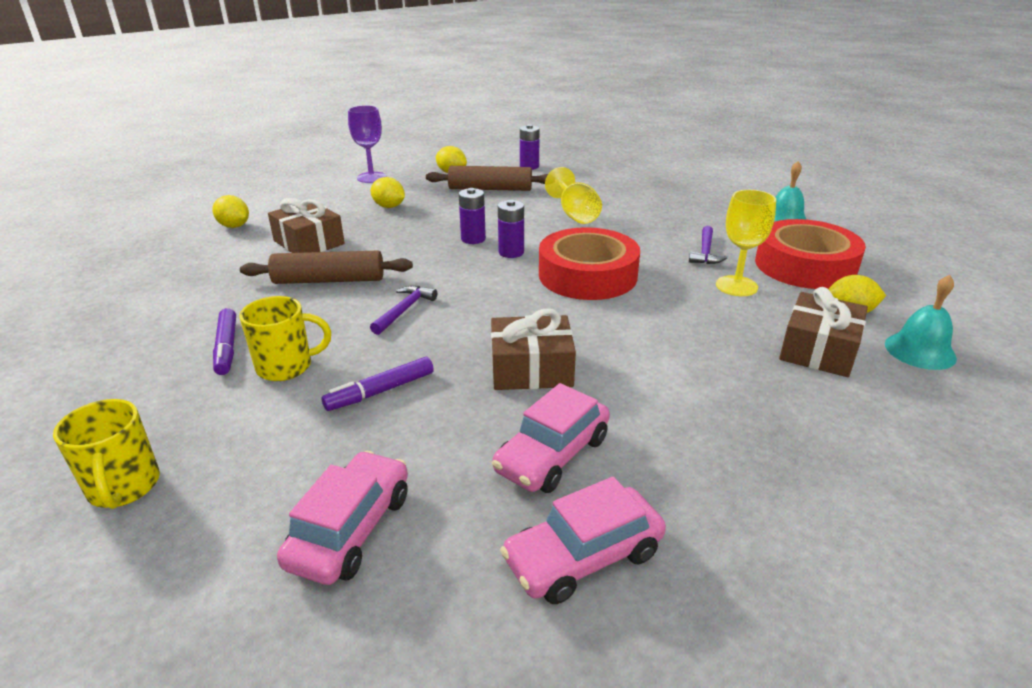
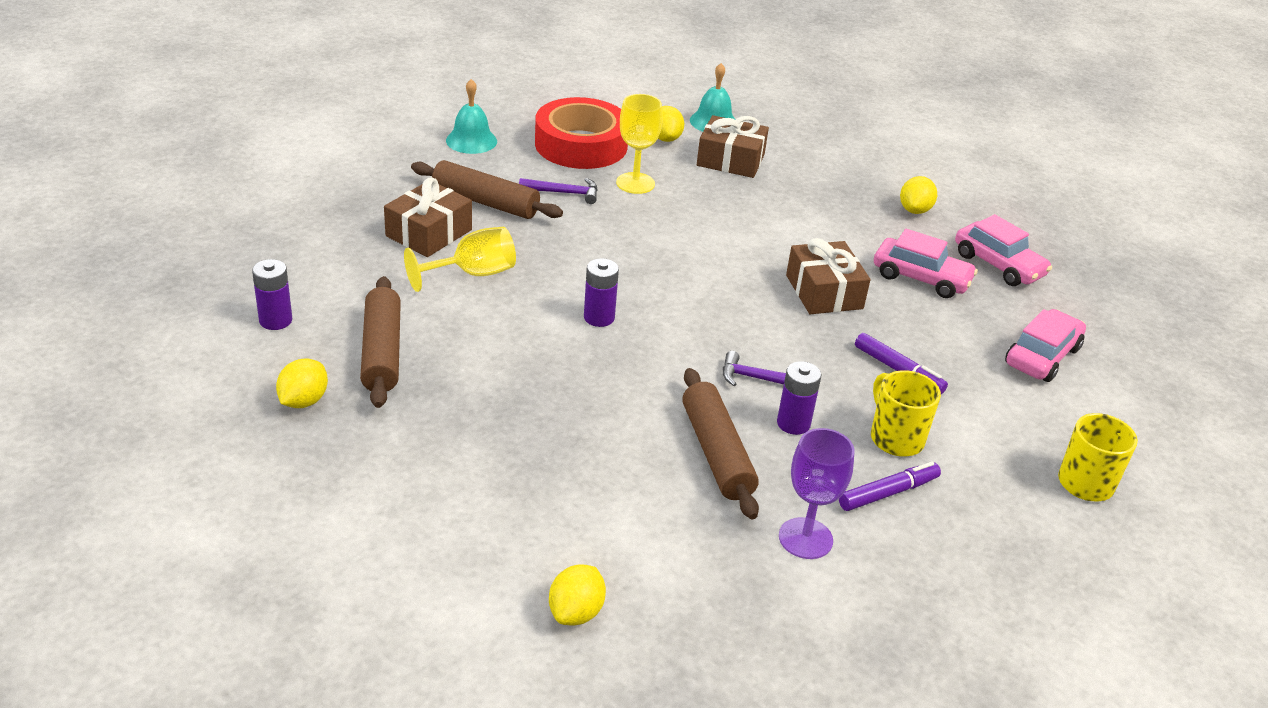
camera: 105 degrees left, 5 degrees up
brown gift [268,198,345,253] -> brown gift moved to [384,177,472,257]
pink car [277,451,408,585] -> pink car turned 120 degrees clockwise [1005,309,1086,382]
purple goblet [348,105,387,183] -> purple goblet moved to [779,428,855,559]
yellow lemon [371,177,405,208] -> yellow lemon moved to [900,176,937,214]
purple battery [459,188,486,244] -> purple battery moved to [777,361,821,435]
red tape [539,227,640,300] -> none
none -> brown rolling pin [411,160,563,219]

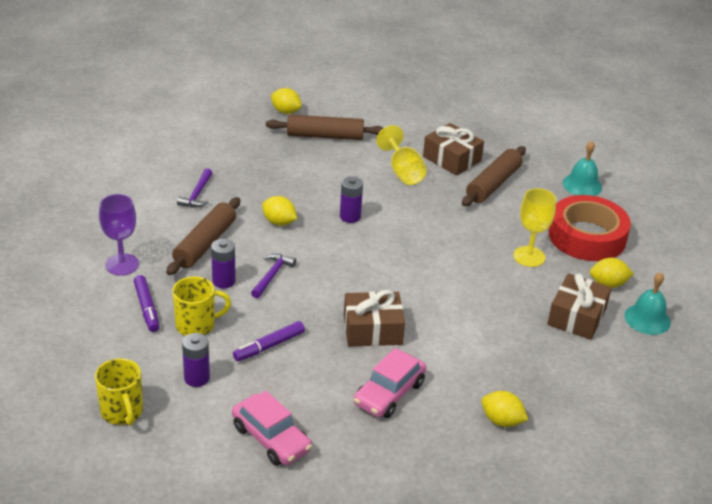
camera: 100 degrees right, 0 degrees up
purple battery [252,259,292,330] -> purple battery moved to [182,333,210,387]
purple hammer [519,178,598,204] -> purple hammer moved to [177,168,212,207]
yellow lemon [549,564,606,626] -> yellow lemon moved to [262,196,297,226]
brown rolling pin [682,368,759,519] -> brown rolling pin turned 60 degrees counterclockwise [166,197,240,275]
pink car [955,214,1052,286] -> none

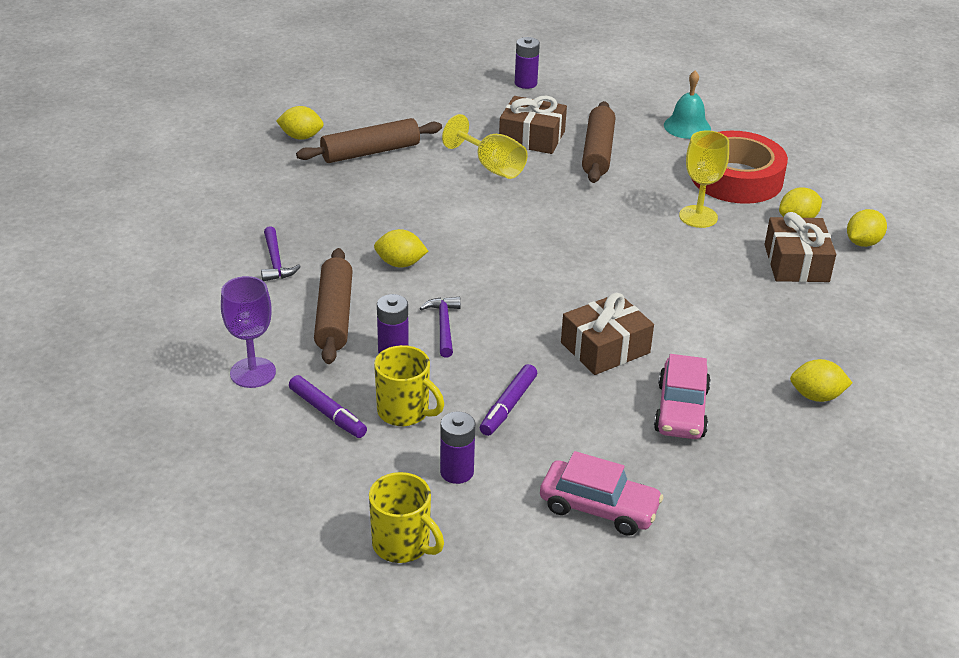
camera: 25 degrees left, 0 degrees up
yellow mug [172,276,231,336] -> yellow mug turned 75 degrees clockwise [374,345,444,426]
purple battery [340,176,363,223] -> purple battery moved to [515,37,540,89]
turquoise bell [625,272,671,335] -> yellow lemon [847,209,887,247]

